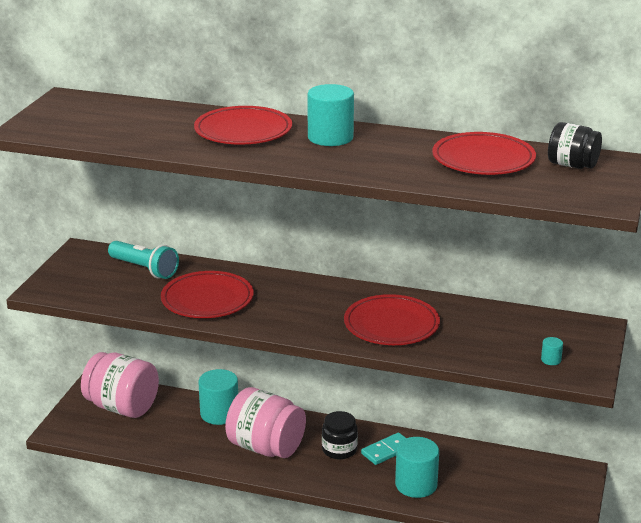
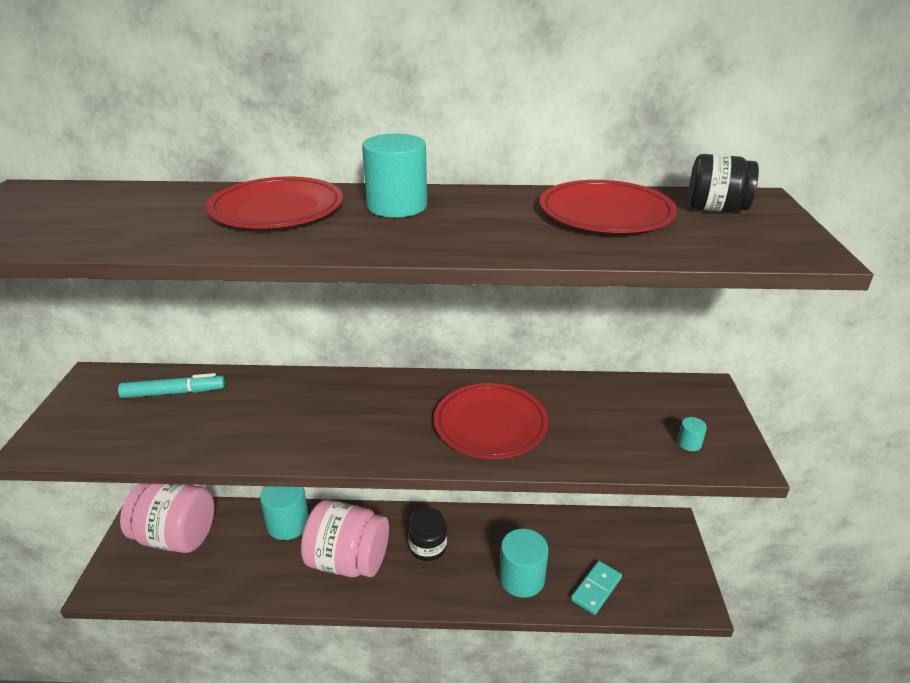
camera: 15 degrees left, 5 degrees up
turquoise flashlight [108,241,179,279] -> turquoise marker [118,373,225,398]
red plate [161,271,254,318] -> none
turquoise domino [361,432,406,465] -> turquoise domino moved to [571,561,622,615]

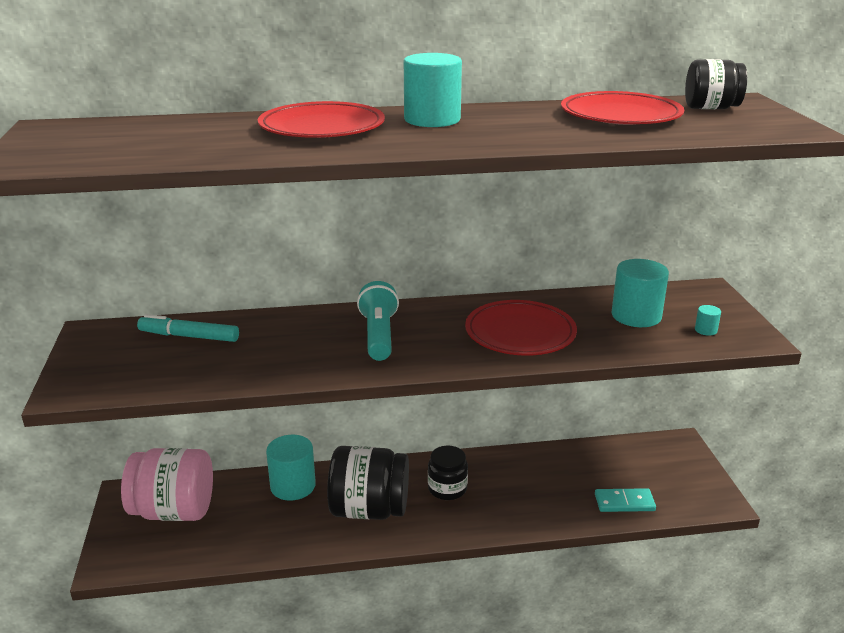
camera: 10 degrees left, 5 degrees down
turquoise marker [118,373,225,398] -> turquoise marker turned 150 degrees counterclockwise [137,314,239,342]
pink jar [301,500,389,577] -> black jar [327,446,409,520]
turquoise cylinder [499,529,549,598] -> turquoise cylinder moved to [612,259,669,327]
turquoise domino [571,561,622,615] -> turquoise domino turned 60 degrees clockwise [595,488,656,512]
none -> turquoise flashlight [357,281,399,361]

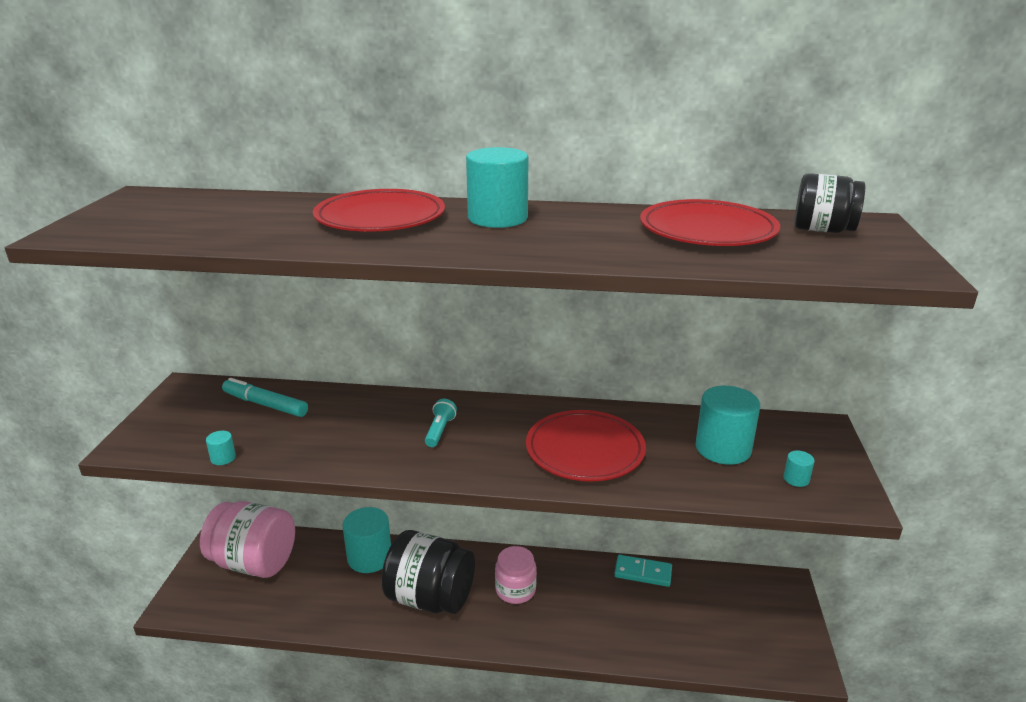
camera: 15 degrees right, 0 degrees up
turquoise flashlight [357,281,399,361] -> turquoise flashlight [425,399,457,447], size x0.56
black jar [428,446,468,500] -> pink jar [495,546,537,604]
turquoise domino [595,488,656,512] -> turquoise domino moved to [614,555,672,587]
none -> turquoise cylinder [206,431,236,465]

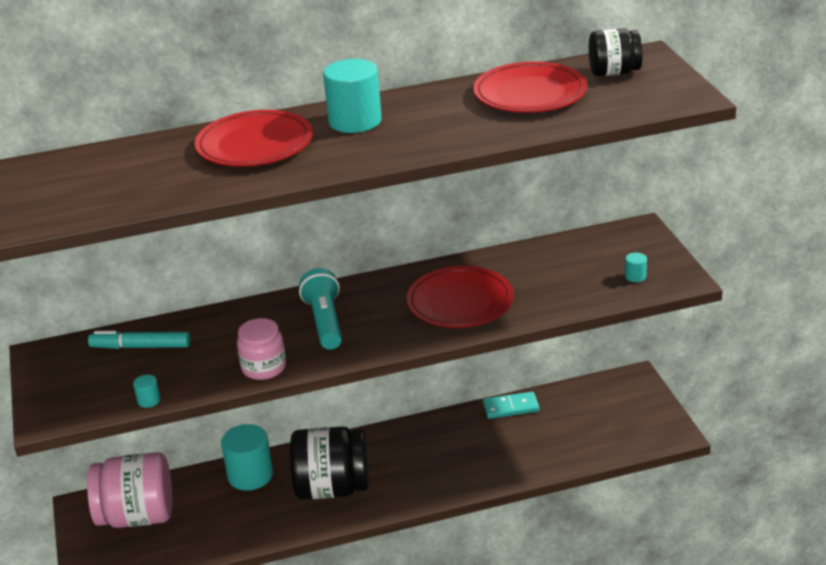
camera: 20 degrees left, 5 degrees up
turquoise flashlight [425,399,457,447] -> turquoise flashlight [299,268,342,350], size x1.78
pink jar [495,546,537,604] -> pink jar moved to [237,318,286,380]
turquoise cylinder [696,386,760,465] -> none

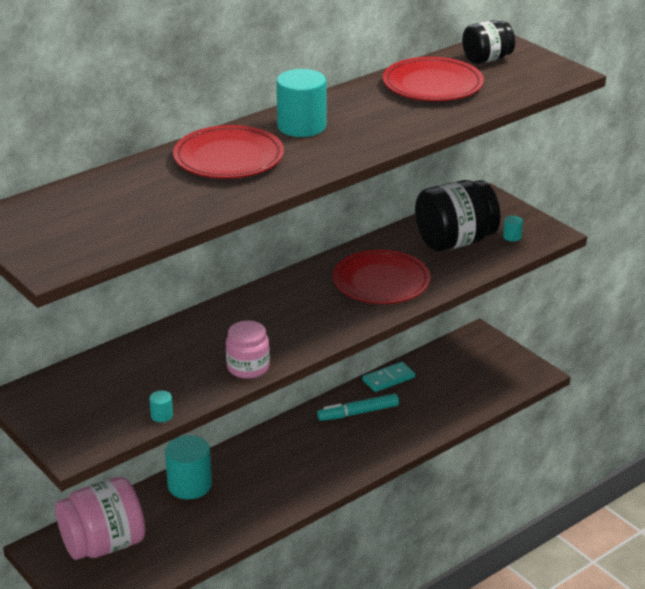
camera: 25 degrees left, 0 degrees up
turquoise marker [88,331,190,349] -> turquoise marker moved to [317,393,399,421]
black jar [290,426,368,500] -> black jar moved to [415,180,500,252]
turquoise flashlight [299,268,342,350] -> none

